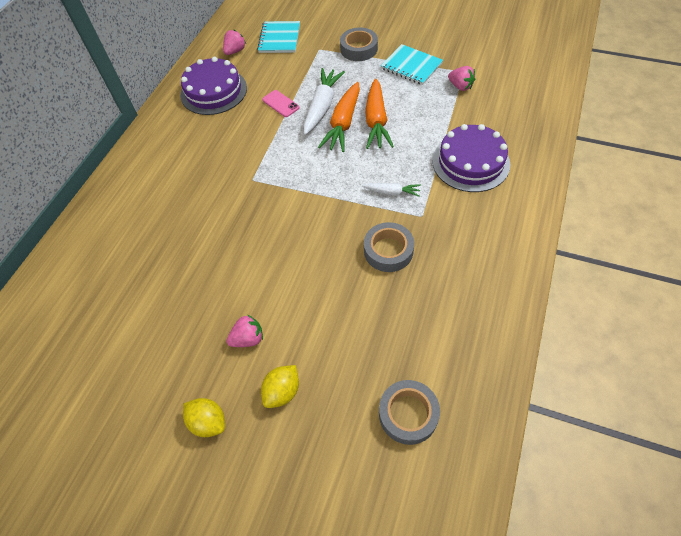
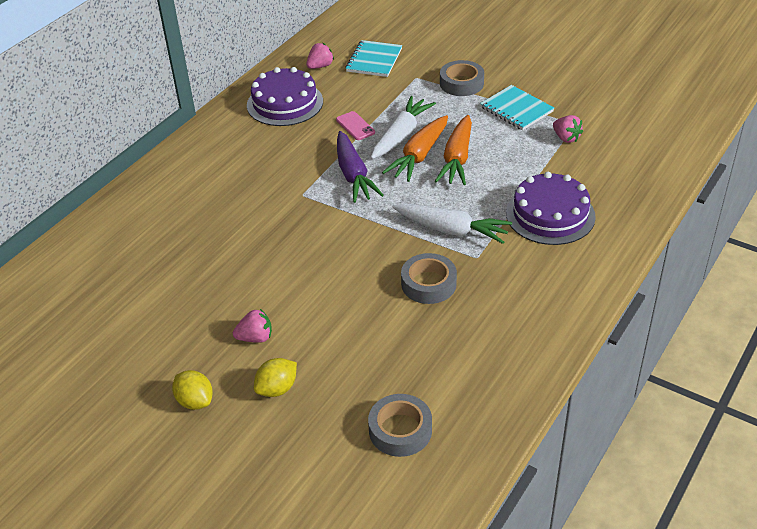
camera: 10 degrees right, 15 degrees down
white carrot [362,183,421,197] -> white carrot [392,203,512,244], size x1.86
none -> purple carrot [337,131,384,203]

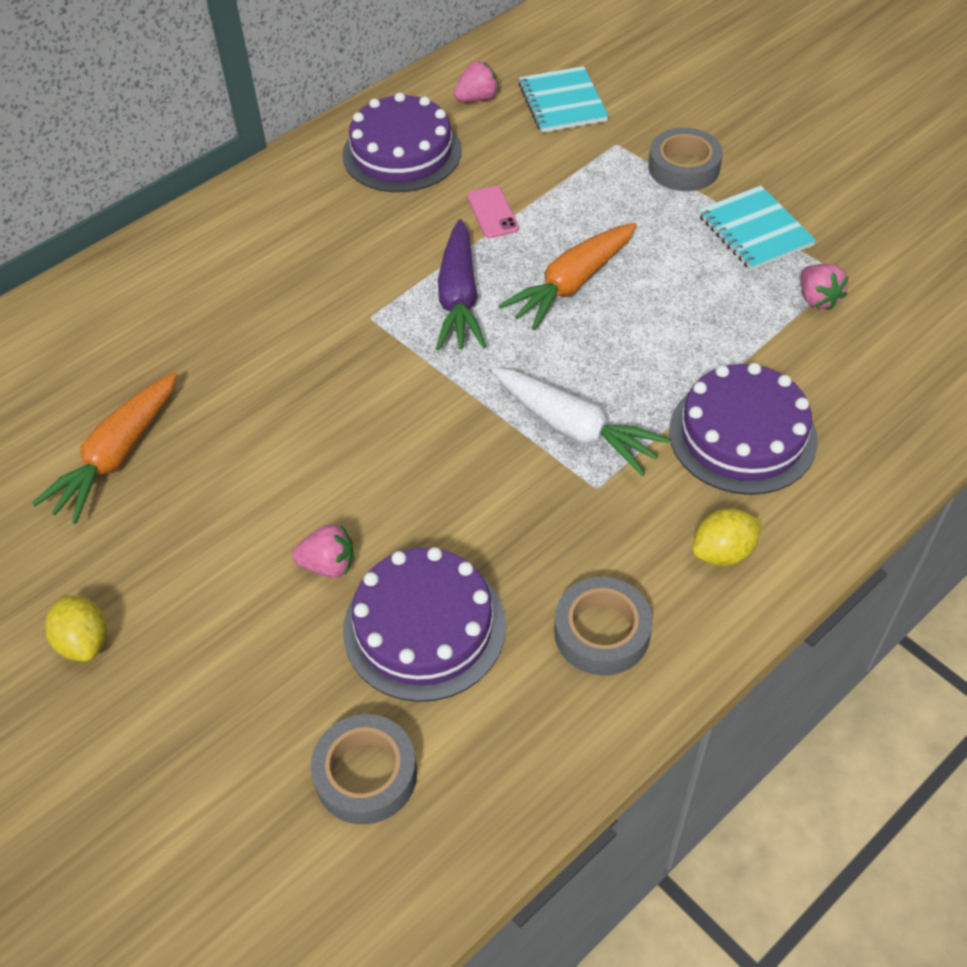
camera: 15 degrees right, 10 degrees up
pink strawberry [233,309,272,343] -> pink strawberry moved to [292,524,354,578]
yellow lemon [254,358,297,397] -> yellow lemon moved to [692,508,761,566]
turquoise notebook [346,40,402,77] -> turquoise notebook turned 45 degrees counterclockwise [518,66,609,133]
white carrot [371,96,436,159] -> none
grey tape [401,253,457,304] -> grey tape moved to [554,577,653,675]
orange carrot [435,115,472,185] -> orange carrot moved to [32,372,178,524]
none -> purple cake [343,547,506,702]

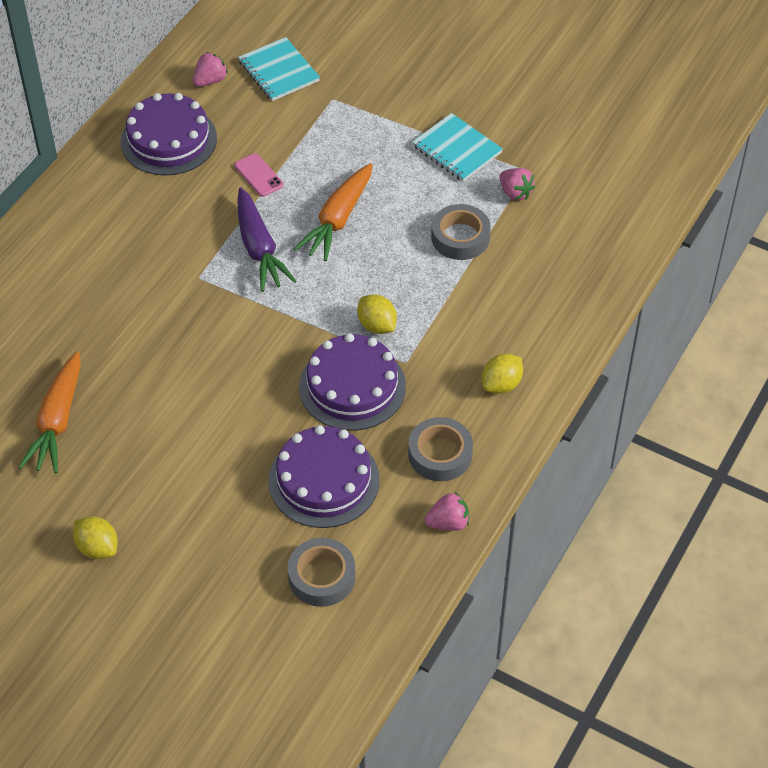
camera: 20 degrees left, 0 degrees up
pink strawberry [292,524,354,578] -> pink strawberry moved to [425,492,469,531]
white carrot [492,368,670,476] -> yellow lemon [357,294,397,334]
grey tape [648,128,723,191] -> grey tape moved to [431,204,491,260]
purple cake [669,363,818,495] -> purple cake moved to [299,333,406,431]

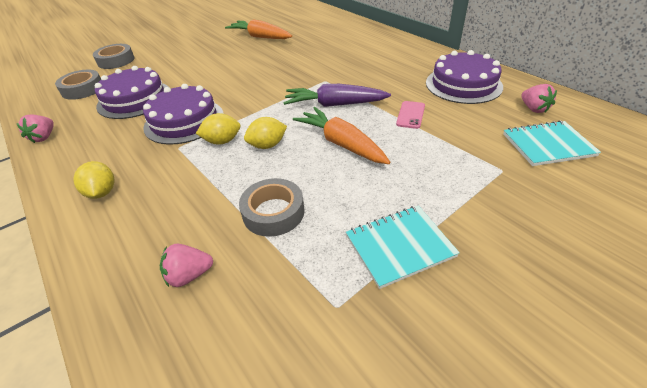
camera: 115 degrees right, 10 degrees down
yellow lemon [73,516,118,559] -> yellow lemon moved to [244,117,287,149]
pink phone [235,153,284,197] -> pink phone turned 60 degrees counterclockwise [396,101,425,129]
grey tape [408,417,473,481] -> grey tape moved to [93,44,135,69]
pink strawberry [499,168,535,201] -> pink strawberry moved to [160,244,213,287]

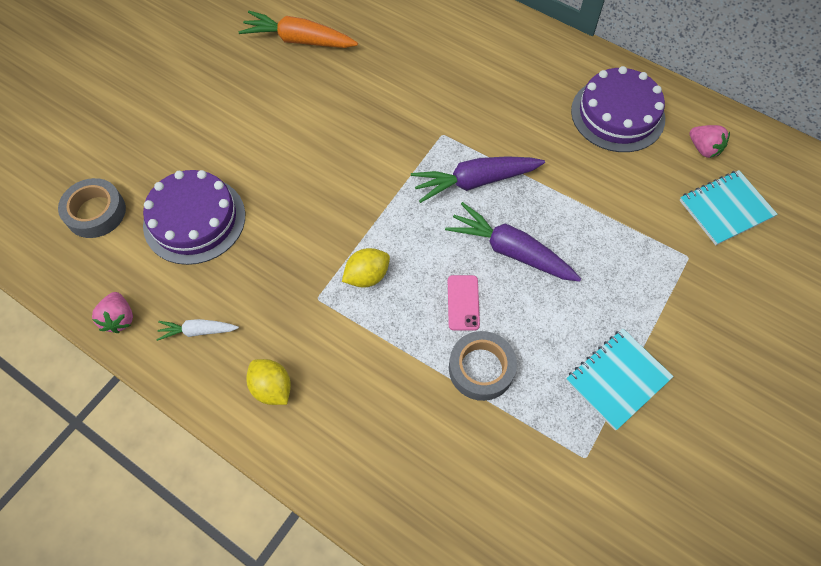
camera: 20 degrees left, 20 degrees up
grey tape [93,44,135,69] -> none
purple cake [143,84,224,145] -> none
pink strawberry [160,244,213,287] -> none
yellow lemon [244,117,287,149] -> none
orange carrot [293,107,390,164] -> purple carrot [445,202,581,282]
pink phone [396,101,425,129] -> pink phone moved to [448,275,480,331]
none -> white carrot [156,319,239,341]

